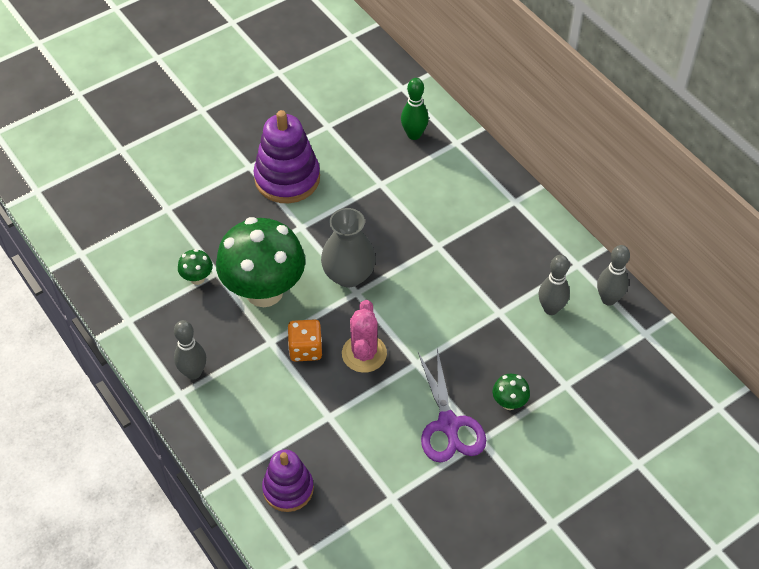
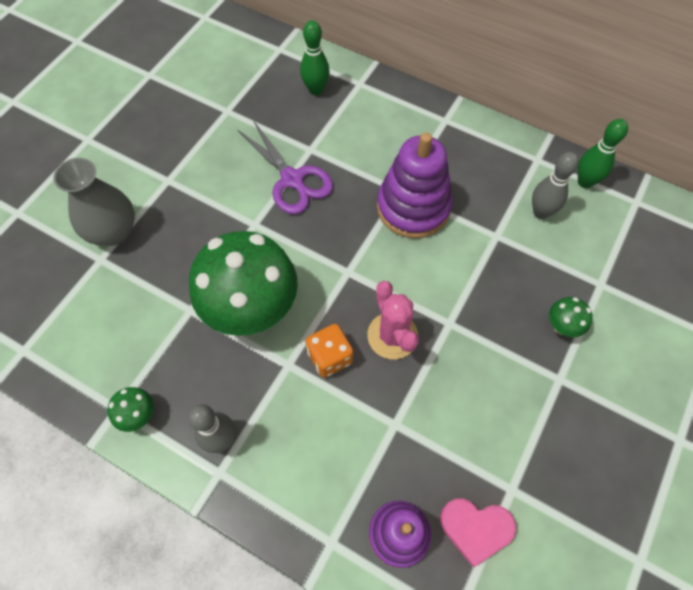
camera: 25 degrees left, 10 degrees up
green mushroom [178,249,213,285] -> green mushroom moved to [107,387,154,432]
purple stacking toy [254,110,320,203] -> purple stacking toy moved to [377,132,453,239]
grey vase [321,208,376,287] -> grey vase moved to [53,158,135,246]
purple scissors [418,348,486,463] -> purple scissors moved to [238,120,333,214]
grey bowling pin [597,245,630,306] -> green bowling pin [578,119,628,188]
none -> pink heart [440,498,516,567]

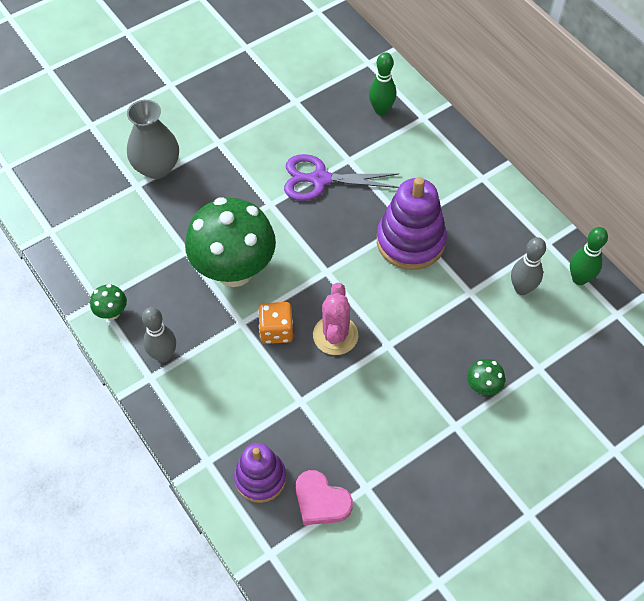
camera: 25 degrees right, 5 degrees down
purple scissors [238,120,333,214] -> purple scissors turned 105 degrees clockwise [284,154,399,201]

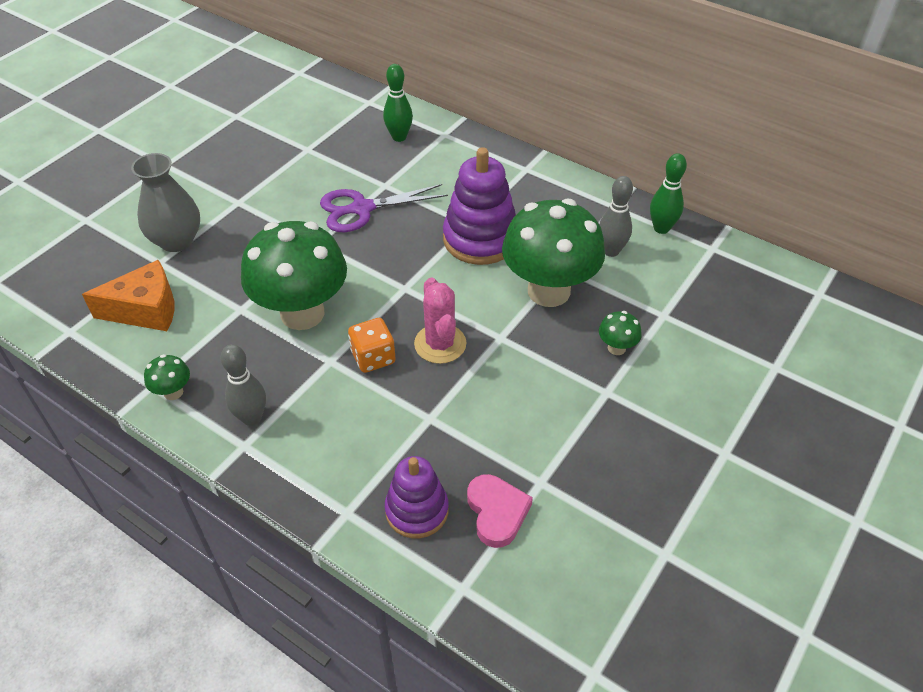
camera: 20 degrees left, 10 degrees down
pink heart [296,470,353,525] -> pink heart turned 120 degrees counterclockwise [467,474,533,548]
none -> orange cheese [82,260,174,331]
none -> green mushroom [502,199,605,307]

